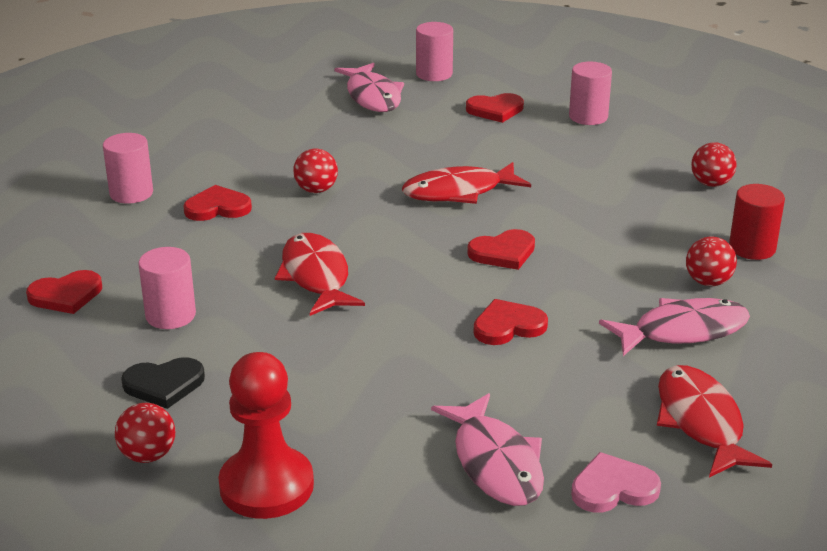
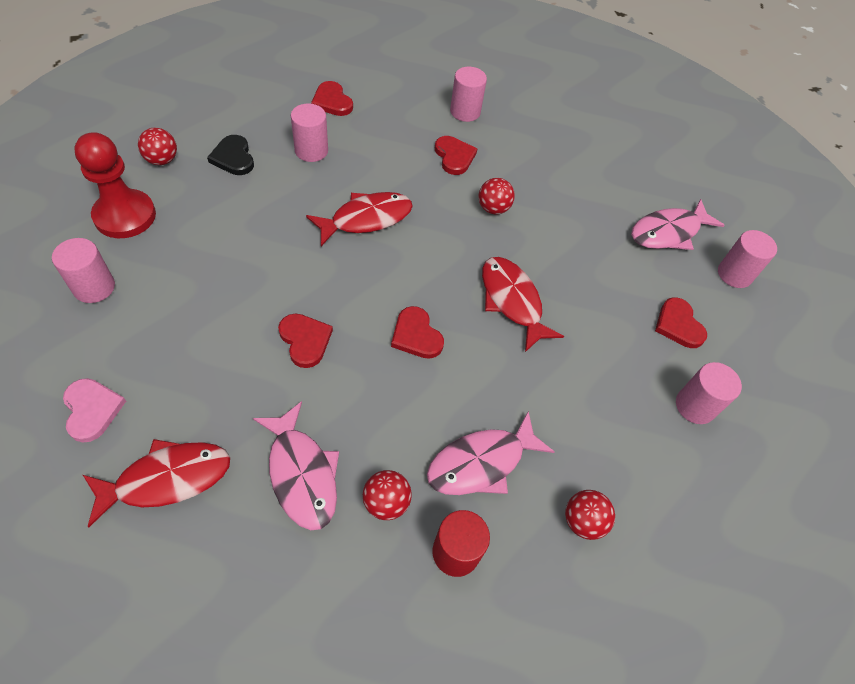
camera: 75 degrees right, 25 degrees up
pink fish [431,393,544,506] -> pink fish moved to [427,411,554,495]
none -> pink cylinder [52,238,115,303]

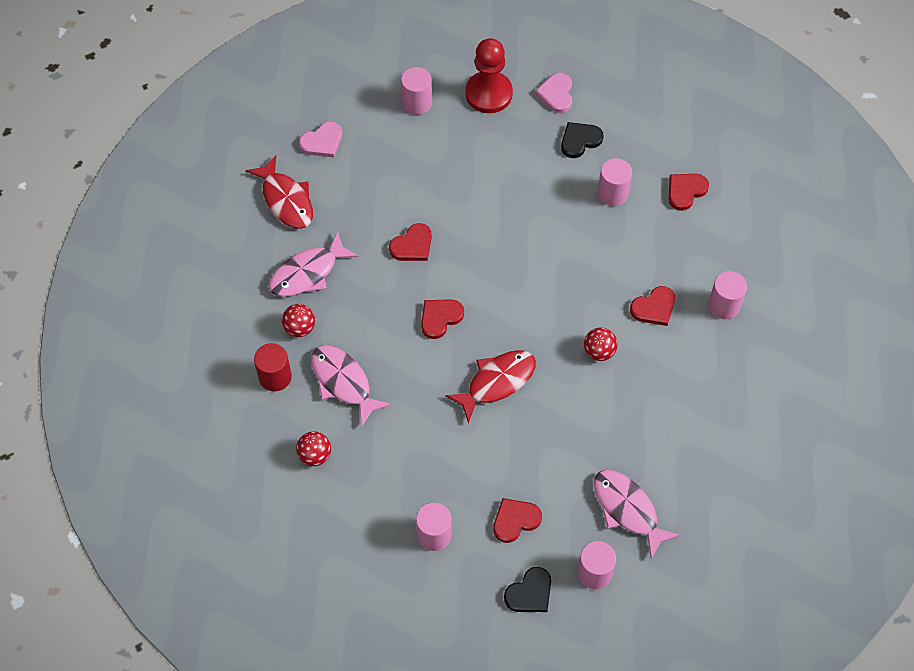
camera: 85 degrees right, 5 degrees up
red ball [138,128,177,165] -> pink heart [535,73,572,113]
red fish [306,192,413,246] -> none
none -> black heart [504,567,551,612]

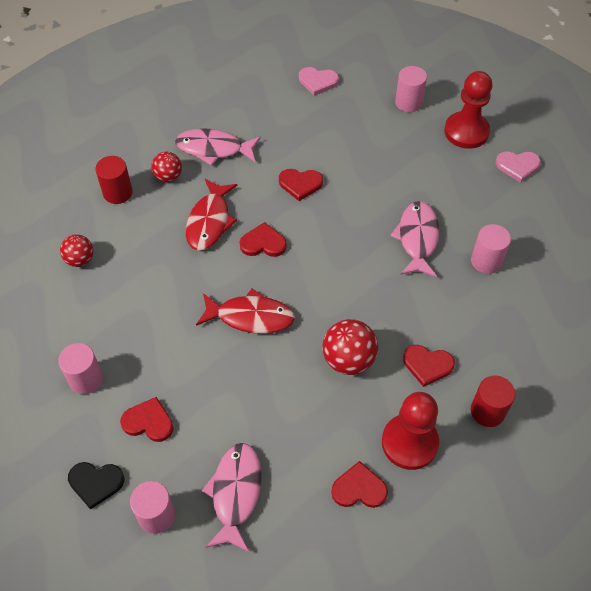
camera: 45 degrees right, 5 degrees down
red fish [246,155,313,229] -> red fish moved to [186,179,237,250]
pink fish [311,345,391,427] -> pink fish moved to [390,201,439,277]
pink heart [535,73,572,113] -> pink heart turned 135 degrees counterclockwise [495,151,541,183]
black heart [561,122,603,158] -> none
red ball [584,327,618,361] -> red ball [322,319,378,375], size x1.58
red heart [668,174,709,211] -> red heart moved to [331,461,388,508]
pink cylinder [708,271,747,319] -> red cylinder [471,376,515,427]
none -> red pawn [382,392,439,470]

